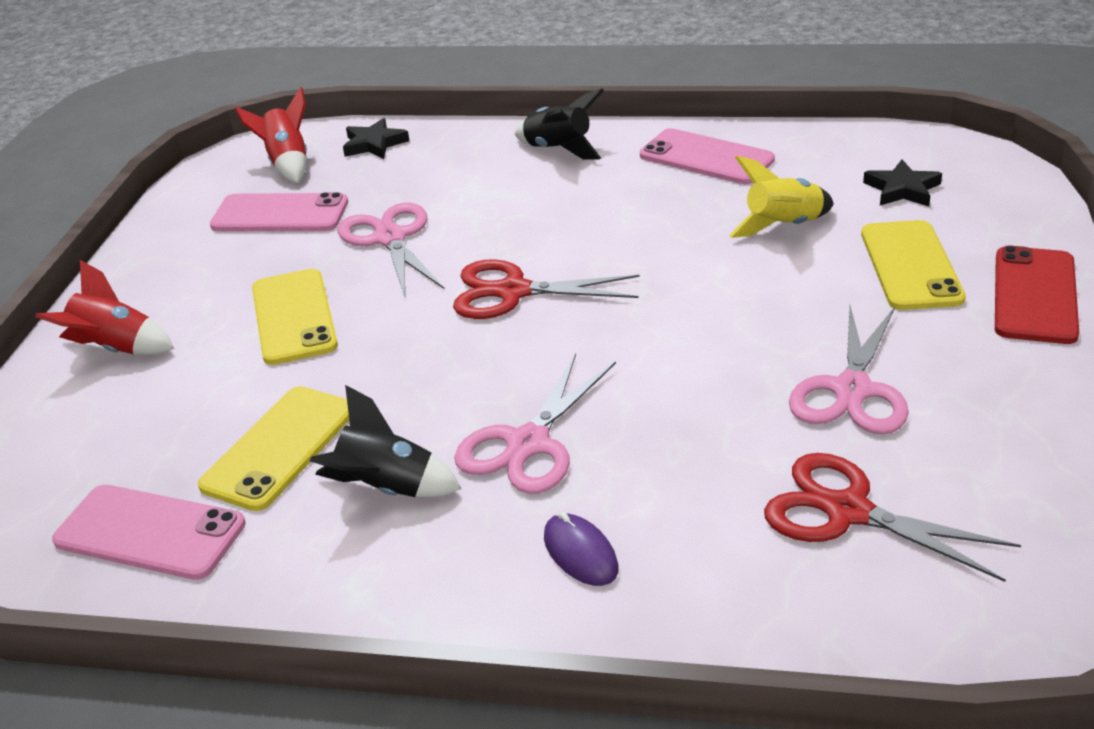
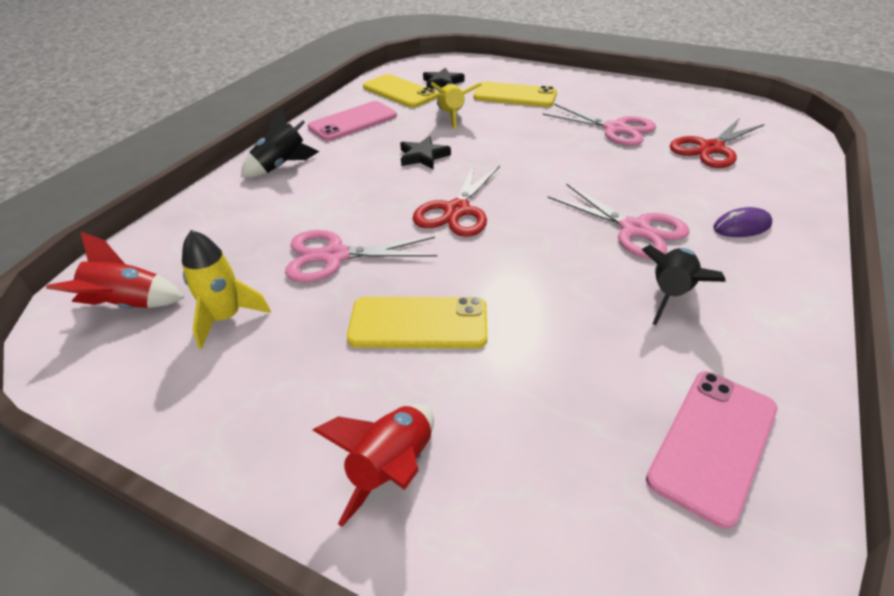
camera: 75 degrees left, 5 degrees up
yellow phone [198,386,349,511] -> yellow phone moved to [363,74,438,108]
pink phone [210,192,348,231] -> yellow rocket [182,230,271,349]
black star [343,118,409,159] -> black star moved to [400,136,451,169]
red phone [995,246,1079,344] -> none

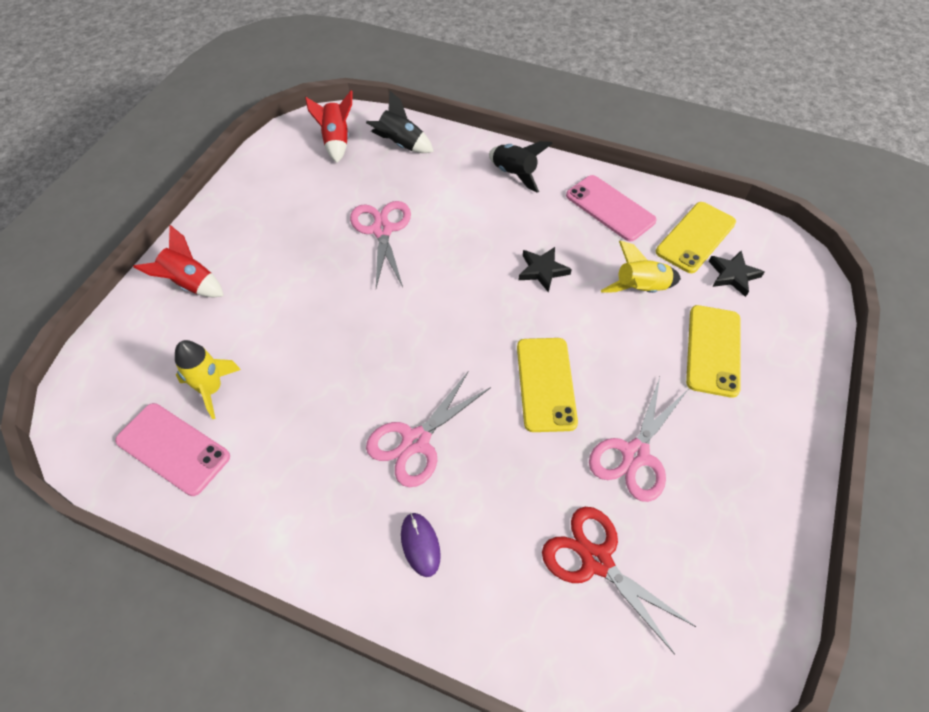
camera: 85 degrees right, 15 degrees up
yellow rocket [182,230,271,349] -> yellow rocket moved to [175,340,241,419]
yellow phone [347,297,487,348] -> yellow phone moved to [517,338,578,432]
red scissors [413,163,500,237] -> none
black rocket [642,245,726,325] -> black rocket moved to [366,91,434,153]

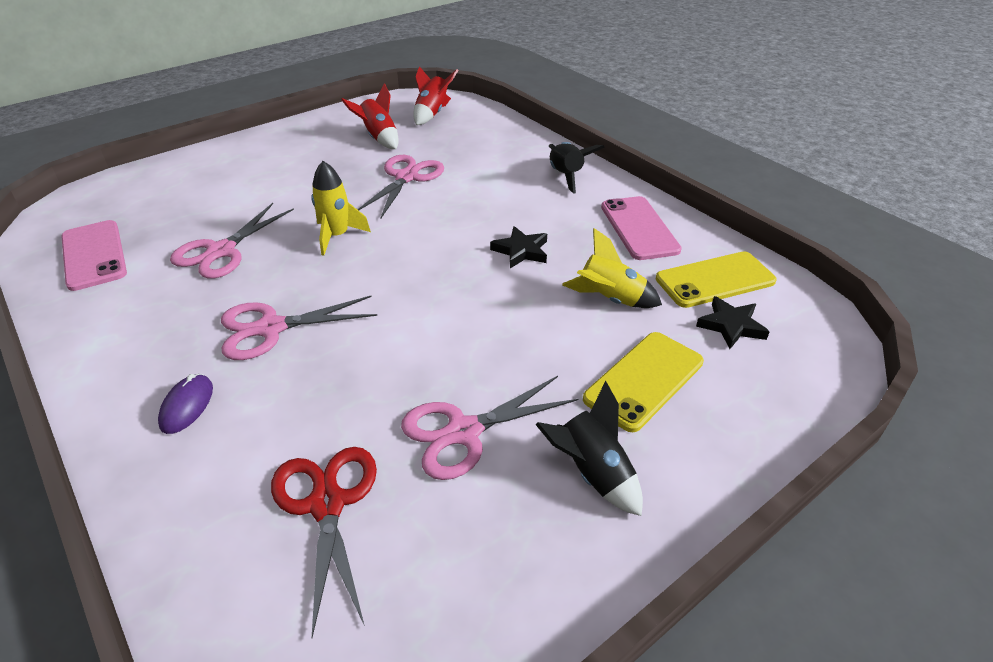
camera: 30 degrees right, 15 degrees down
red rocket [133,225,224,297] -> red rocket moved to [341,83,399,149]
yellow rocket [175,340,241,419] -> yellow rocket moved to [311,161,371,256]
black rocket [366,91,434,153] -> black rocket moved to [535,381,643,516]
yellow phone [517,338,578,432] -> none
none -> pink scissors [170,203,294,279]

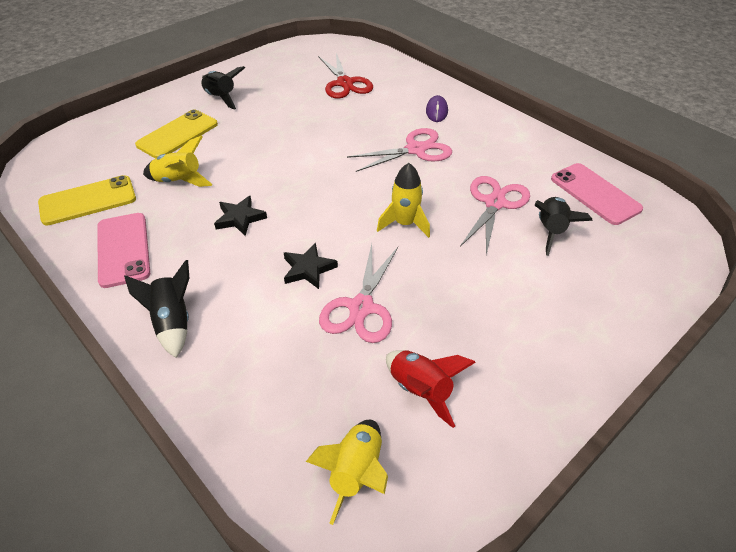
camera: 175 degrees right, 5 degrees up
pink scissors [401,376,578,480] -> none
red rocket [413,66,459,125] -> yellow rocket [306,419,388,525]
black star [696,296,770,349] -> black star moved to [284,243,338,289]
none -> black rocket [534,197,593,256]

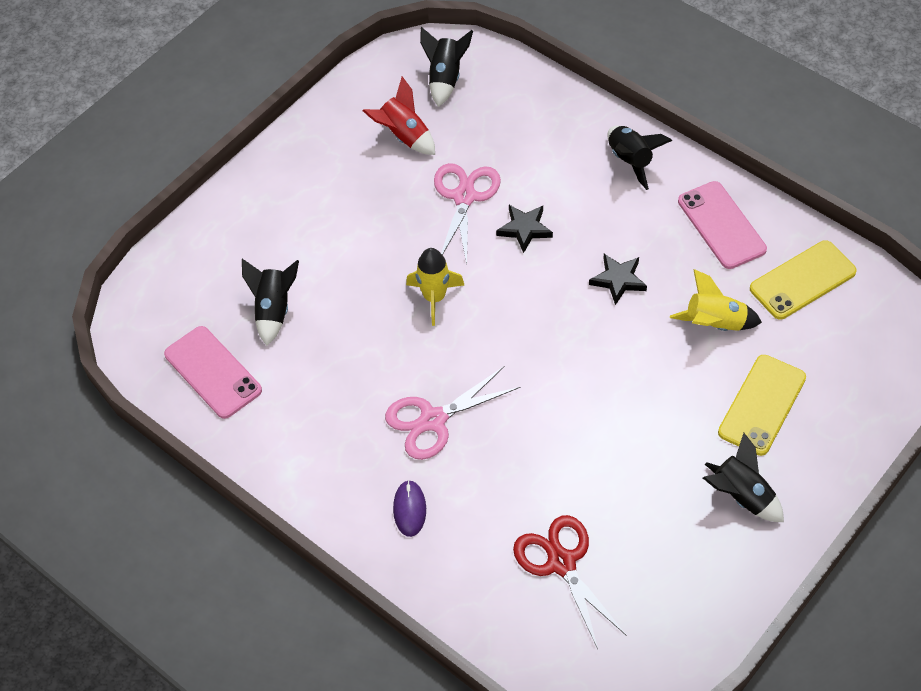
camera: 175 degrees right, 10 degrees up
yellow rocket [306,419,388,525] -> black rocket [420,27,473,107]
pink scissors [460,176,530,255] -> none

